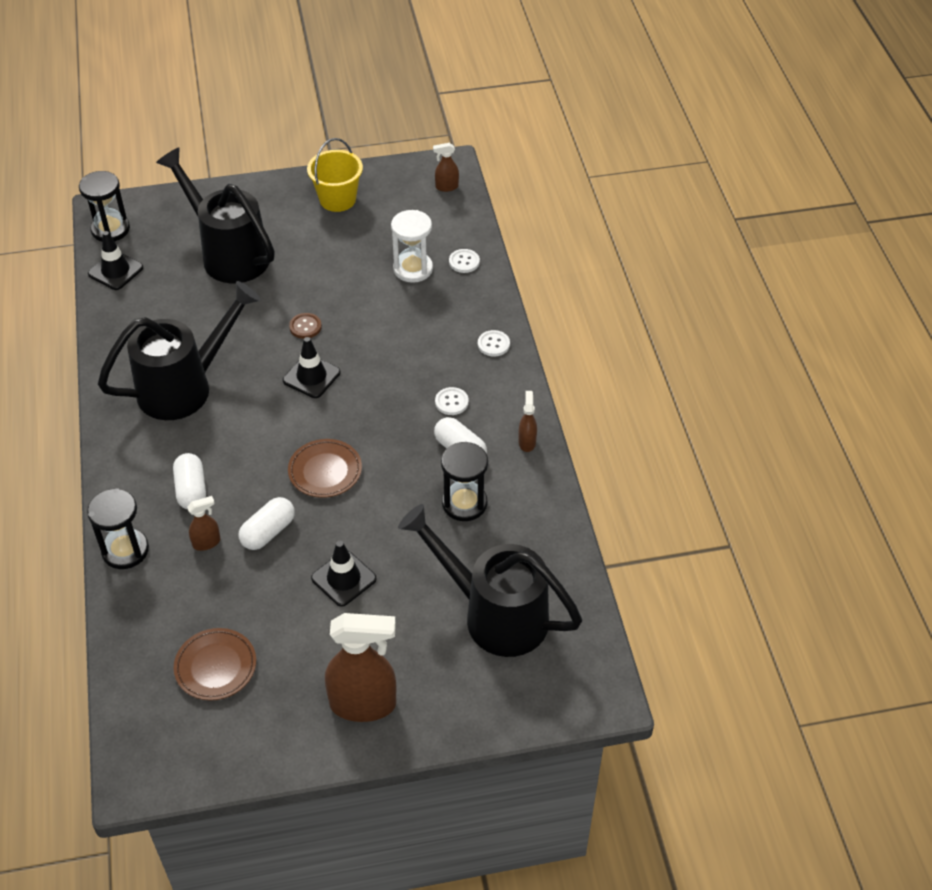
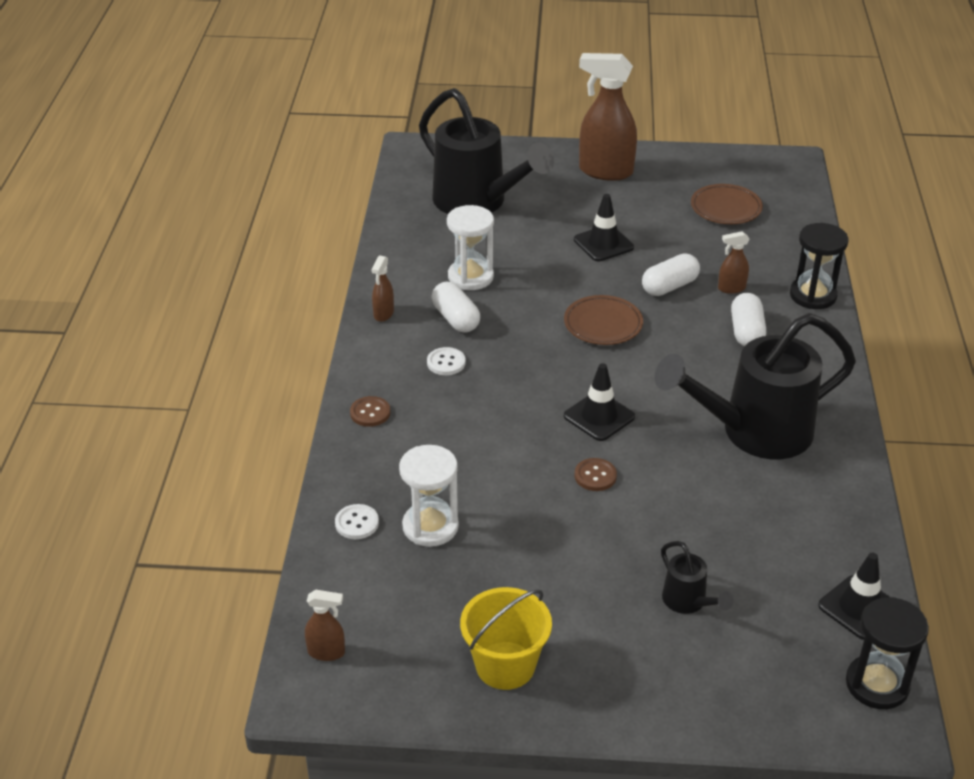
camera: 165 degrees left, 10 degrees down
black watering can [156,147,275,283] -> black watering can [661,541,734,614], size x0.43
black hourglass [441,442,488,521] -> white hourglass [447,205,494,290]
white button [478,330,510,357] -> brown button [350,396,390,427]

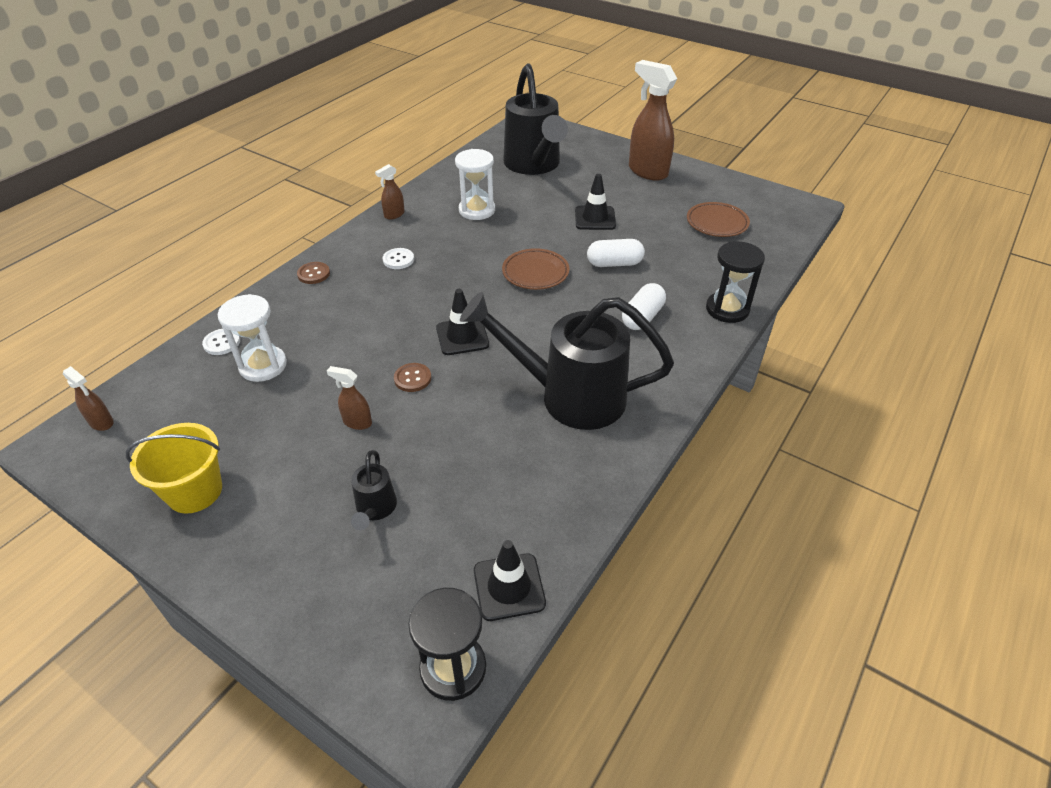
camera: 30 degrees right, 5 degrees up
white capsule [432,282,480,333] -> none
brown spray bottle [718,231,750,294] -> brown spray bottle moved to [327,366,372,430]

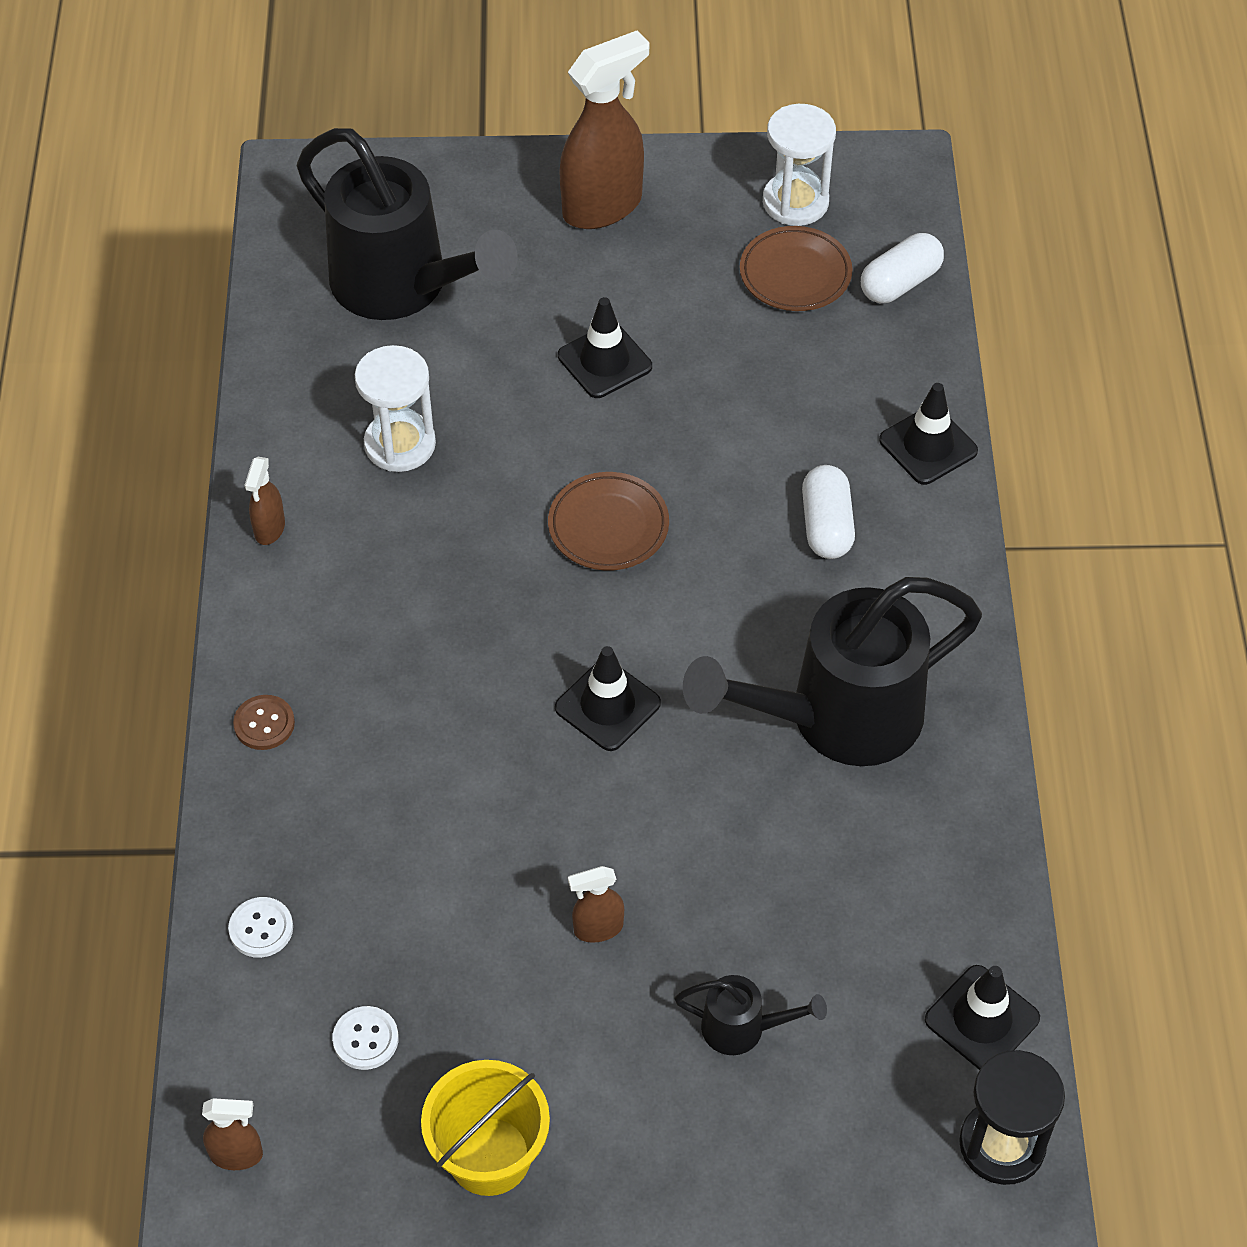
camera: 35 degrees left, 10 degrees up
white hourglass [218,294,287,382] -> white hourglass moved to [763,104,836,226]
black watering can [351,450,397,530] -> black watering can turned 45 degrees counterclockwise [675,975,827,1055]
white button [383,248,414,269] -> white button moved to [332,1006,399,1070]
brown button [394,363,431,392] -> none
white capsule [587,239,645,267] -> white capsule moved to [861,233,944,303]
brown spray bottle [629,60,677,181] -> brown spray bottle turned 135 degrees clockwise [559,31,649,229]
black hourglass [706,241,765,323] -> black traffic cone [879,383,978,485]

